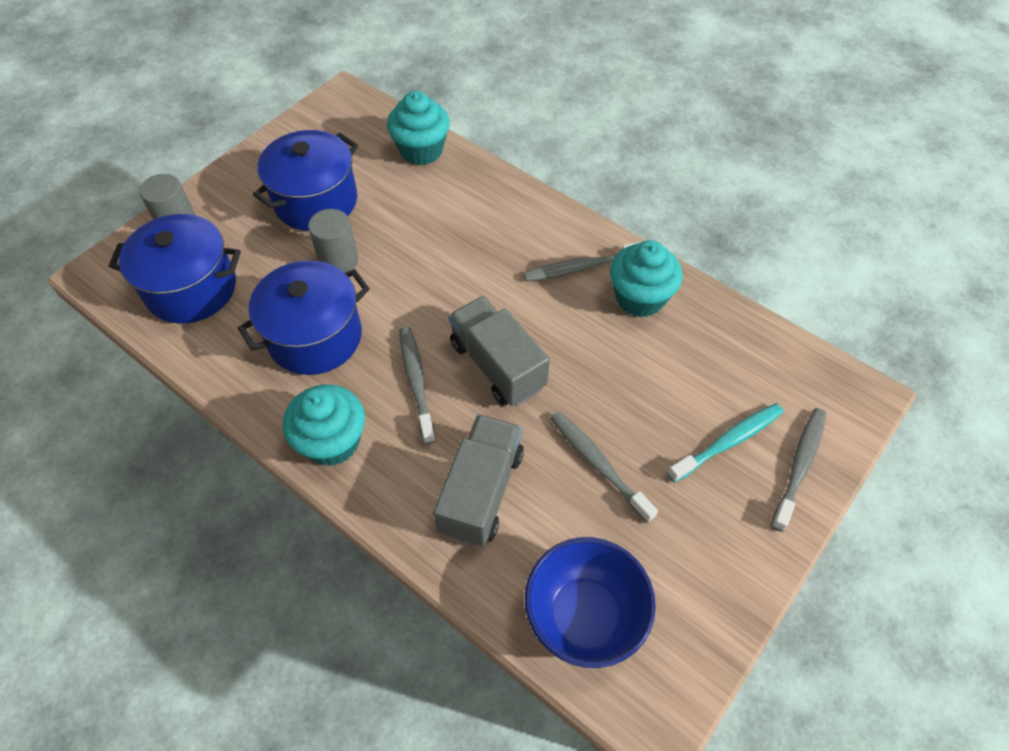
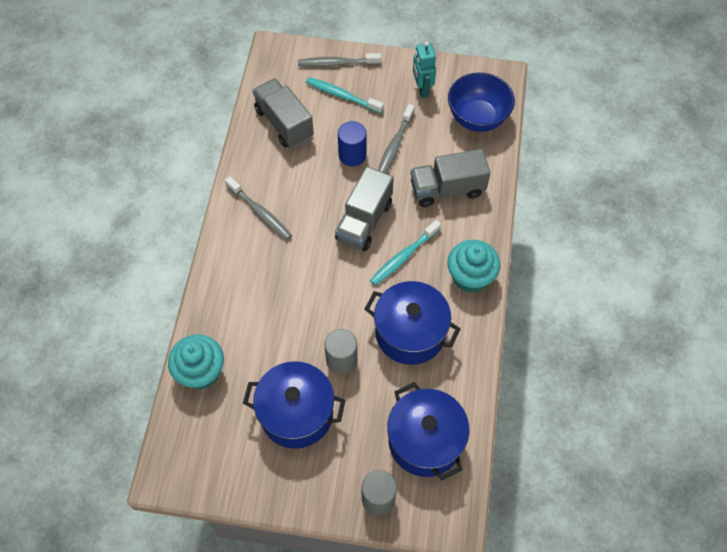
camera: 120 degrees left, 5 degrees up
grey toothbrush [399,327,436,444] -> turquoise toothbrush [370,220,441,286]
turquoise cupcake [610,240,683,317] -> none
none -> grey truck [252,78,314,148]
none -> blue cylinder [338,121,367,166]
none -> turquoise robot [413,41,436,98]

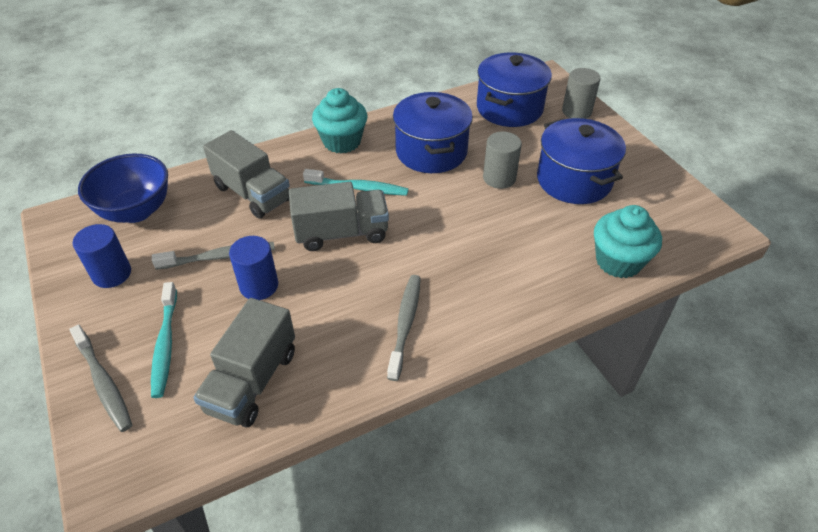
camera: 125 degrees left, 15 degrees down
turquoise robot [413,41,436,98] -> blue cylinder [73,224,131,288]

